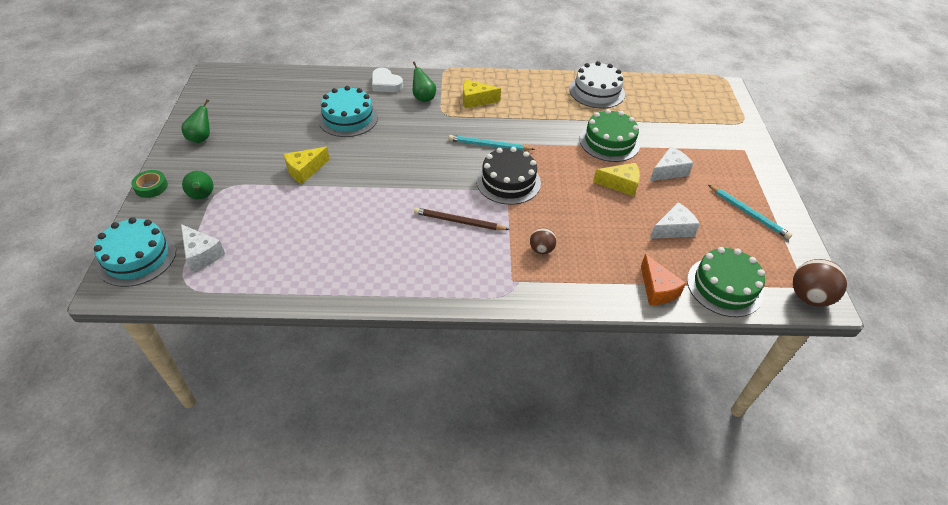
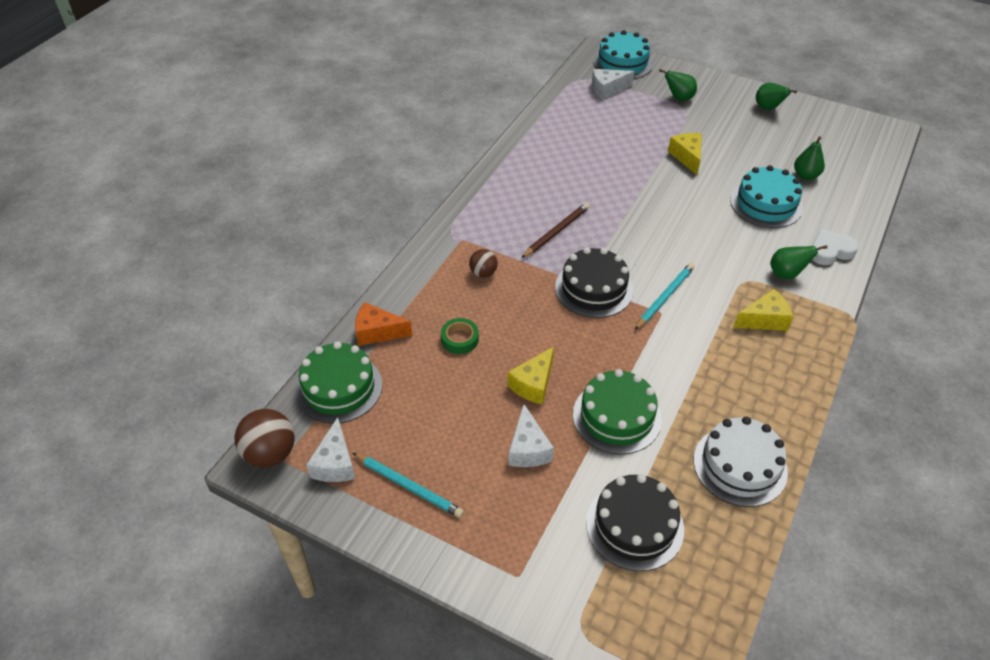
camera: 120 degrees right, 0 degrees up
green tape [131,170,168,198] -> green tape moved to [441,318,479,354]
yellow cheese [463,80,501,109] -> yellow cheese turned 45 degrees clockwise [733,289,794,331]
white cheese [650,202,700,239] -> white cheese moved to [306,417,355,482]
turquoise pencil [708,185,792,239] -> turquoise pencil turned 135 degrees counterclockwise [353,453,464,518]
none -> black cake [586,474,684,571]
none -> green pear [794,136,825,180]

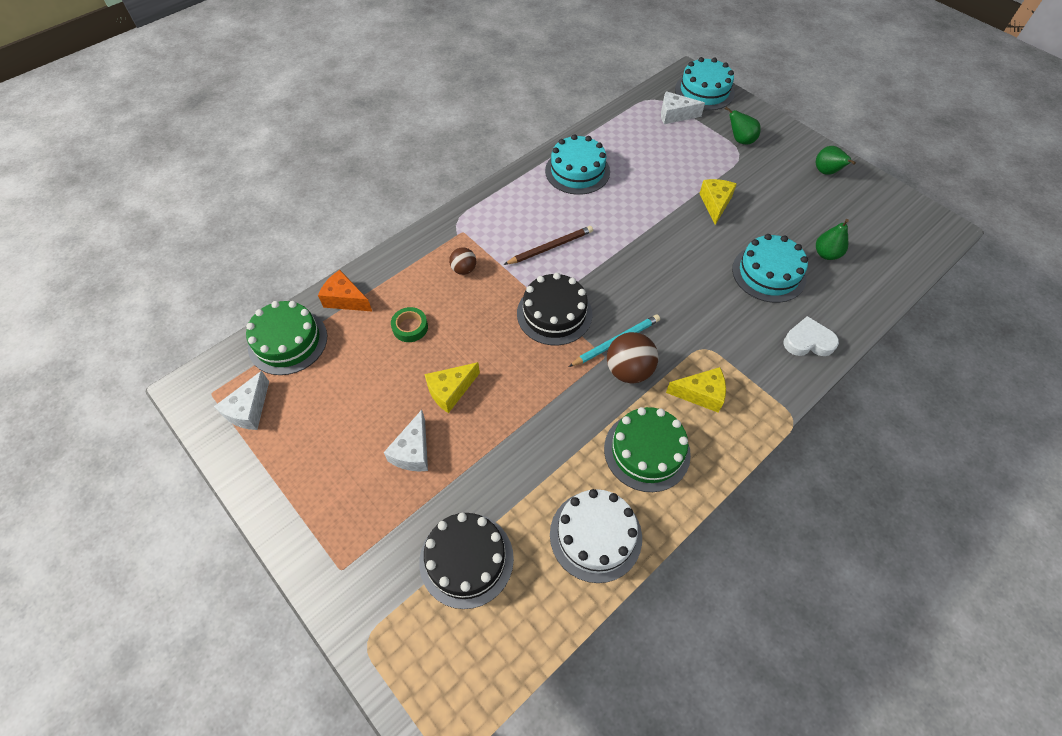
camera: 20 degrees right, 10 degrees up
brown ball [234,409,295,467] -> brown ball moved to [607,332,658,383]
turquoise pencil [353,453,464,518] -> none
green cake [573,369,662,454] -> green cake moved to [604,407,691,492]
green pear [770,245,828,279] -> none
none -> turquoise cake [545,134,610,195]

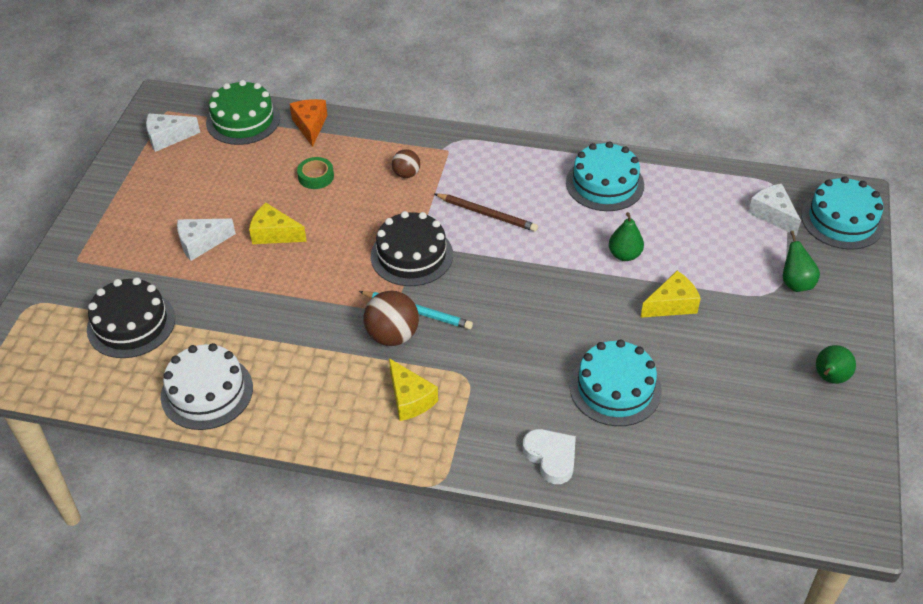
camera: 55 degrees right, 10 degrees down
green cake [604,407,691,492] -> none
green pear [816,219,849,260] -> green pear moved to [609,212,644,261]

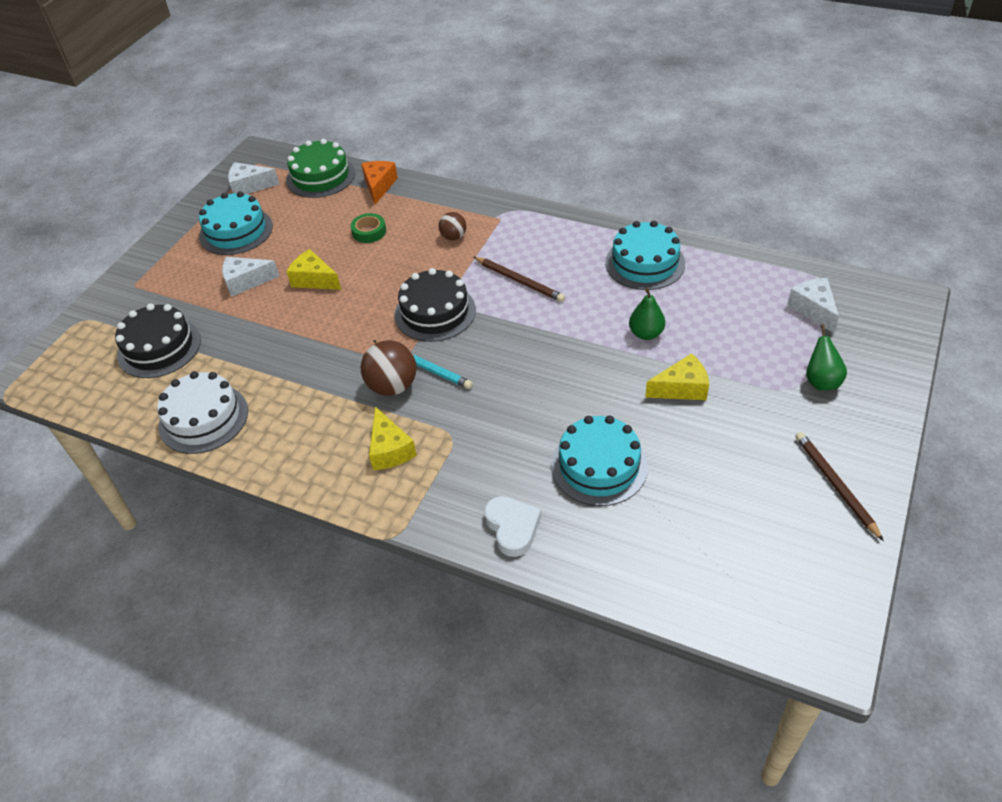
camera: 15 degrees right, 0 degrees up
turquoise cake [801,176,884,249] -> turquoise cake moved to [199,191,273,255]
green pear [816,345,856,384] -> brown pencil [795,432,884,541]

